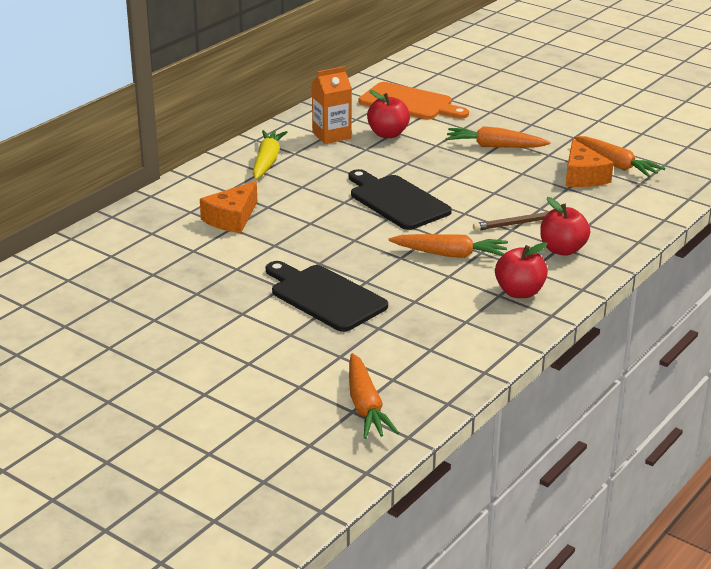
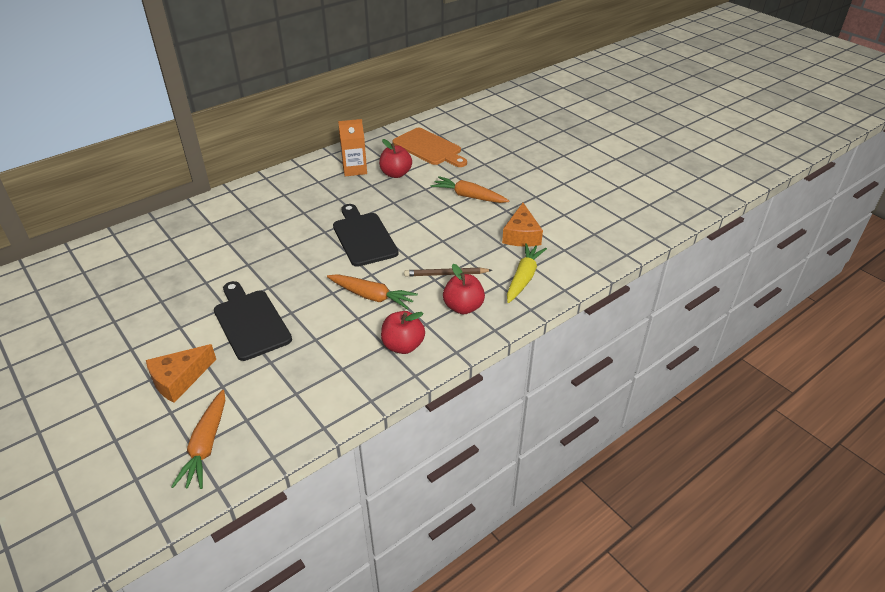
camera: 15 degrees right, 10 degrees up
orange cheese [200,181,257,233] -> orange cheese moved to [146,344,216,403]
yellow carrot [253,130,287,179] -> yellow carrot moved to [507,243,547,303]
orange carrot [574,136,665,178] -> none

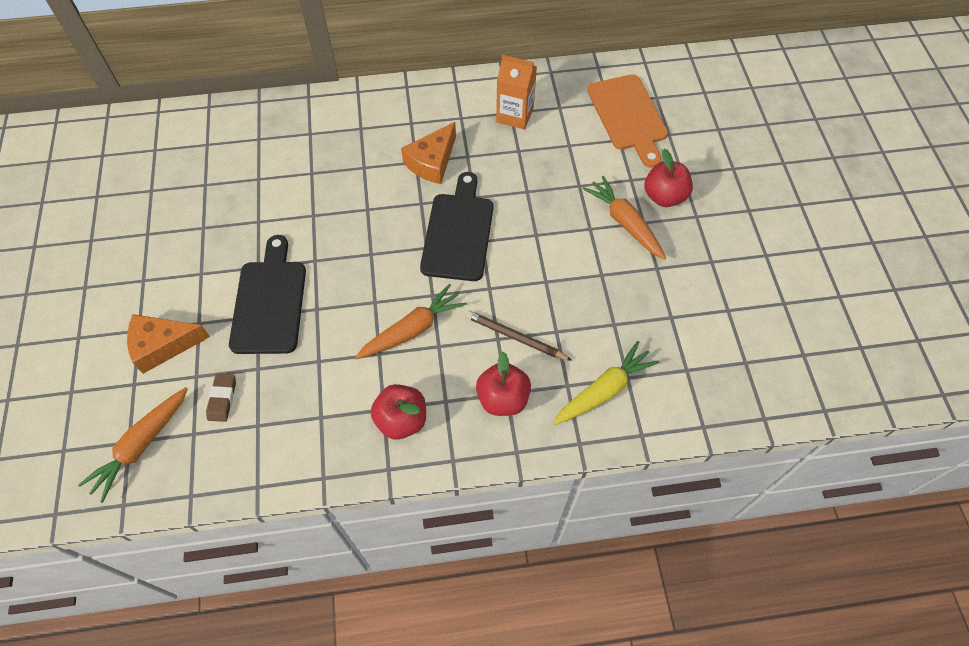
camera: 30 degrees right, 20 degrees up
orange carrot [327,274,418,310] -> orange carrot turned 90 degrees counterclockwise [355,284,467,359]
red apple [379,139,412,178] -> red apple moved to [644,149,693,207]
orange cheese [502,203,543,247] -> orange cheese moved to [401,122,456,184]
none -> brown eraser [206,374,236,422]

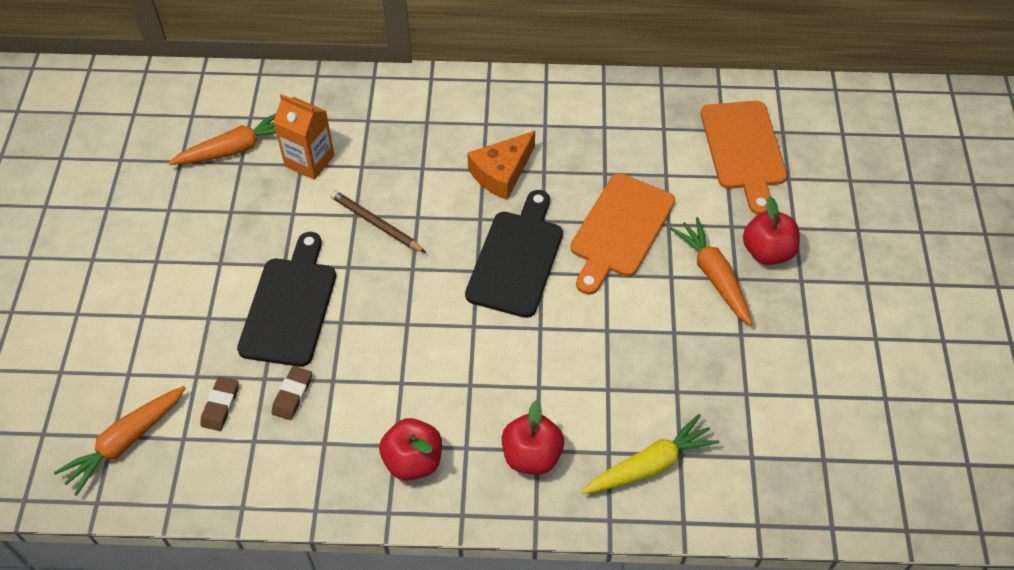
camera: 10 degrees right, 5 degrees down
orange cheese [127,314,210,374] -> none
orange carrot [355,284,467,359] -> orange carrot moved to [168,114,276,165]
brown pencil [466,310,572,361] -> brown pencil moved to [330,190,426,253]
orange carton [496,55,537,129] -> orange carton moved to [273,94,335,180]
none -> brown eraser [272,366,312,420]
none -> orange cutting board [570,173,675,295]

